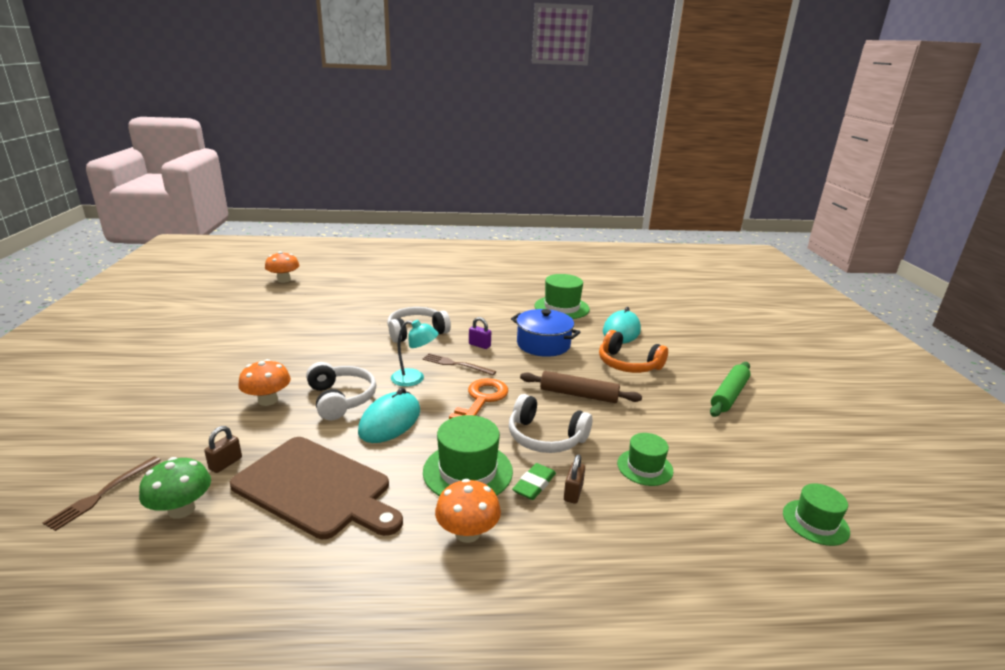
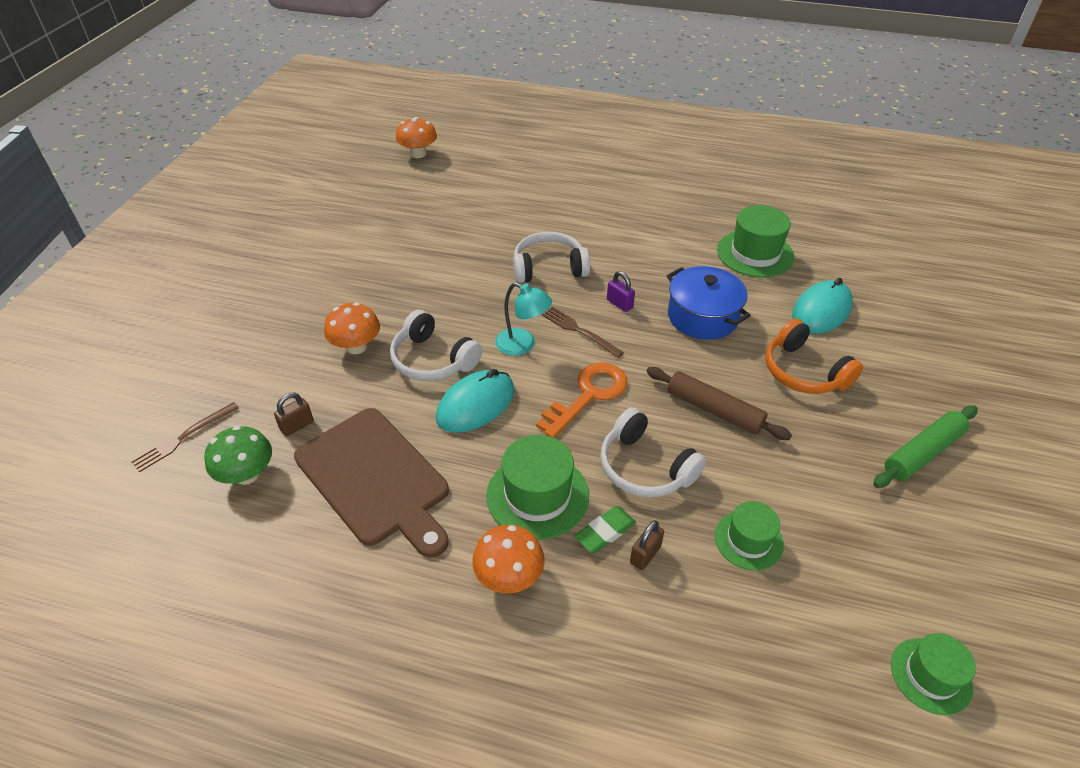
camera: 20 degrees right, 20 degrees up
white headphones [306,362,376,420] -> white headphones turned 135 degrees clockwise [390,310,482,381]

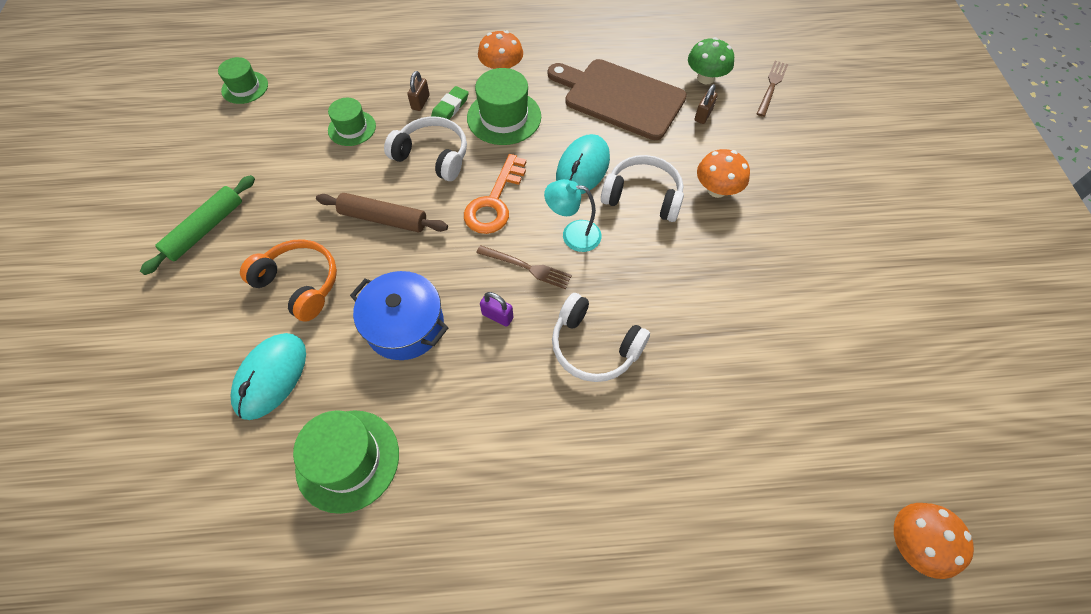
camera: 160 degrees right, 15 degrees up
white headphones [513,232,590,283] -> white headphones turned 60 degrees clockwise [552,293,650,382]

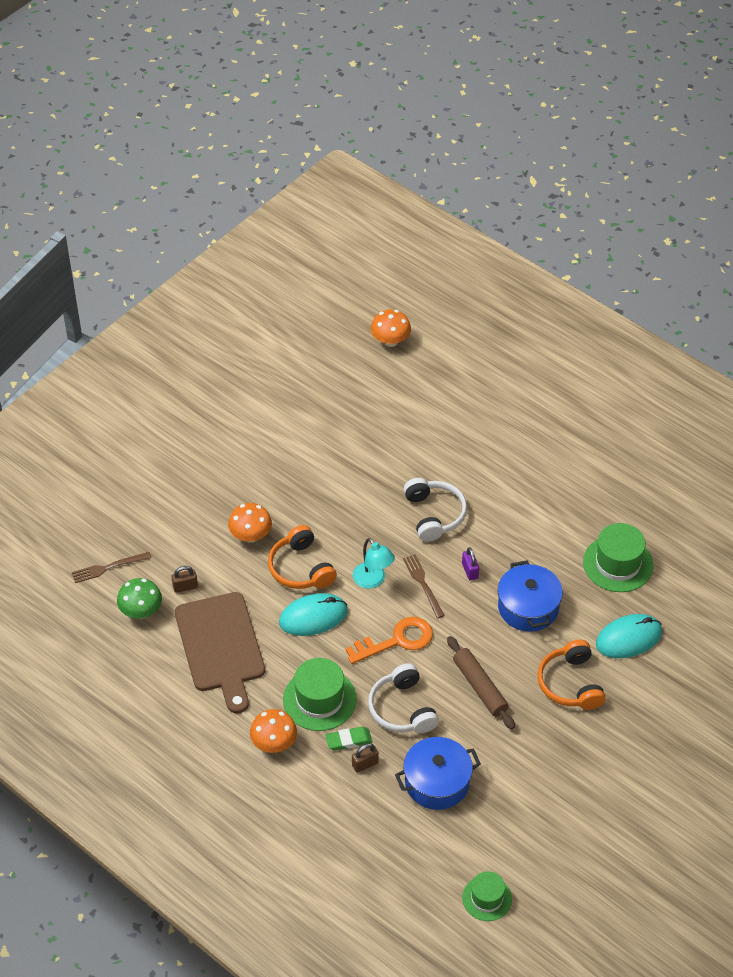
camera: 135 degrees left, 10 degrees down
green rolling pin [140,175,255,275] -> none
green hat [328,98,376,146] -> blue pot [395,737,481,810]
white headphones [601,155,684,222] -> orange headphones [268,525,337,589]

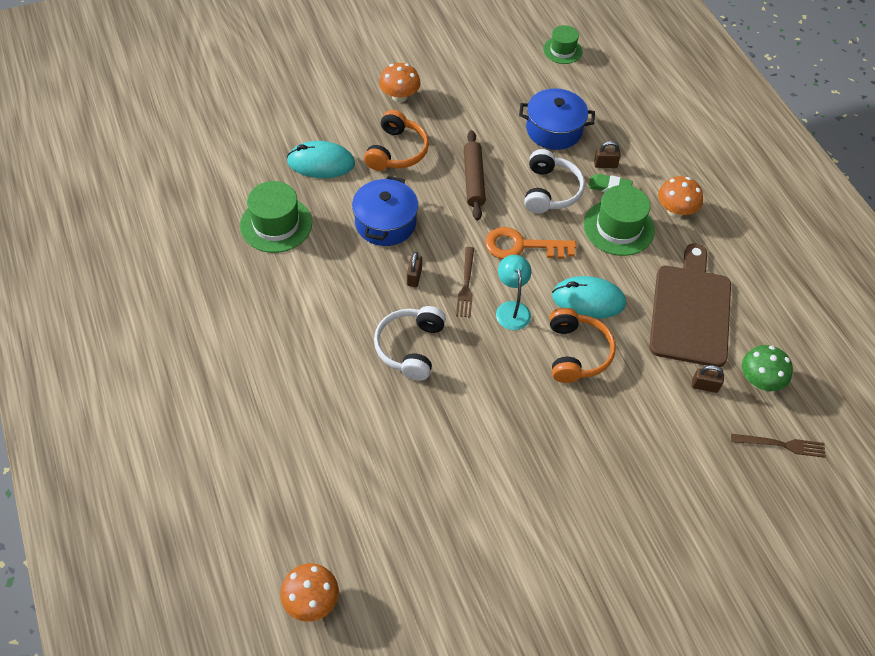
camera: 155 degrees left, 5 degrees up
orange mushroom [228,503,272,543] -> orange mushroom moved to [379,63,421,102]
purple padlock [462,547,479,581] -> brown padlock [407,252,422,287]

